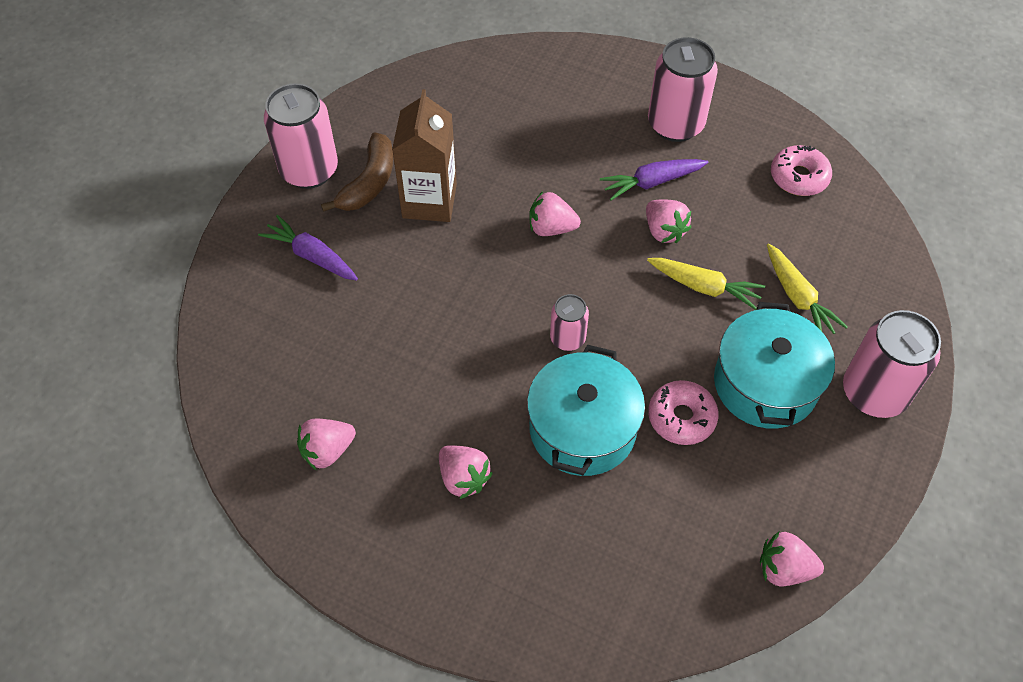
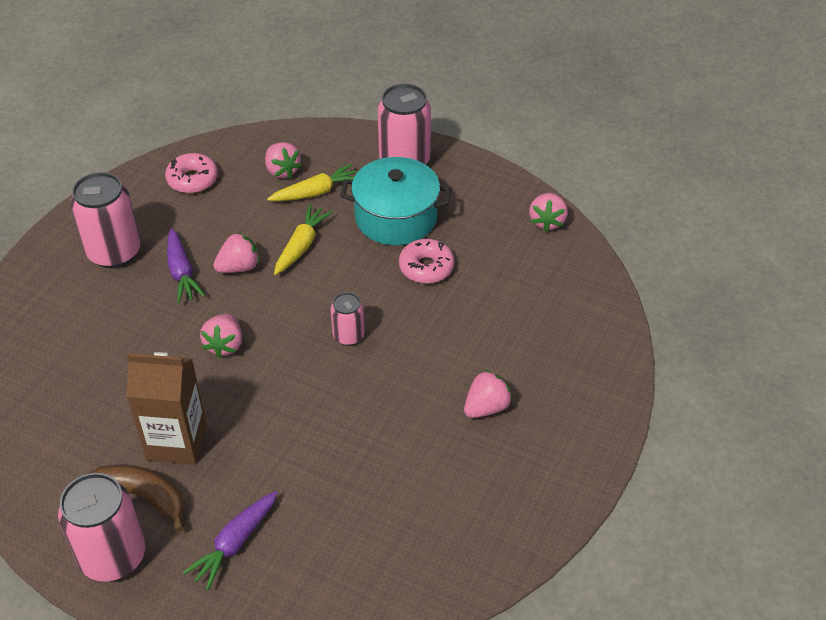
camera: 90 degrees left, 10 degrees down
pink strawberry [297,419,356,470] -> pink strawberry moved to [265,142,302,178]
turquoise pot [527,345,645,476] -> none

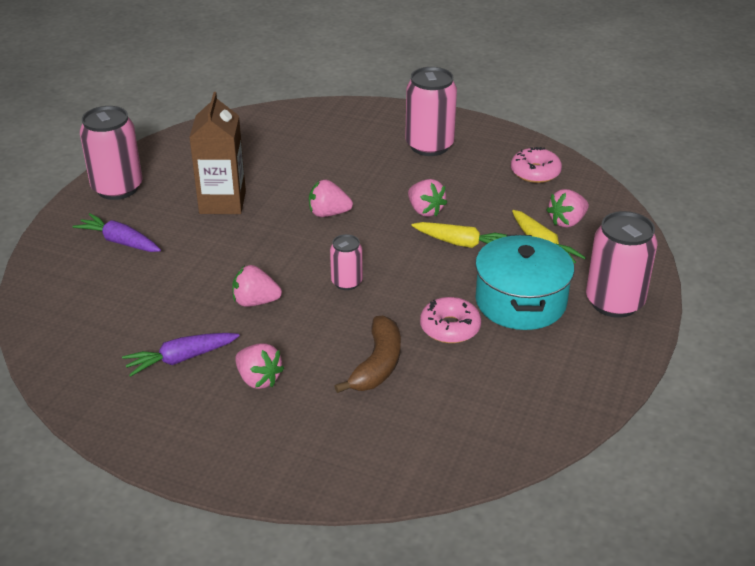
camera: 85 degrees right, 10 degrees down
brown banana [90,464,184,532] -> brown banana moved to [334,316,401,393]
purple carrot [167,228,205,303] -> purple carrot moved to [122,333,240,377]
pink strawberry [529,193,568,232] -> pink strawberry moved to [232,265,282,307]

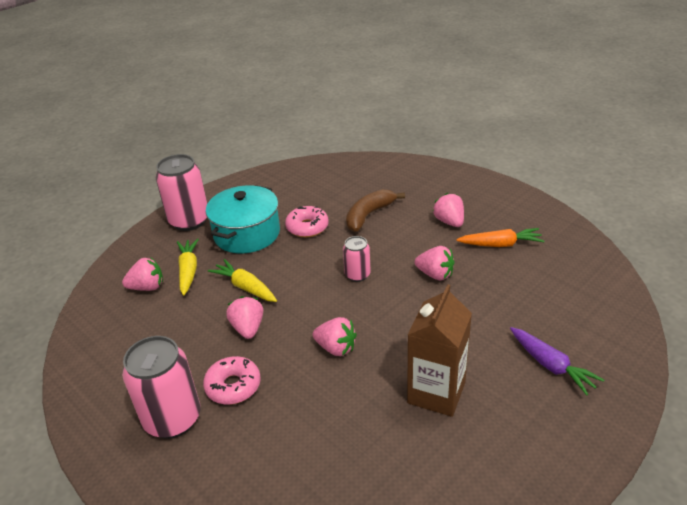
camera: 155 degrees left, 0 degrees up
pink can [80,106,143,200] -> none
purple carrot [122,333,240,377] -> orange carrot [456,228,544,247]
pink donut [511,147,562,183] -> pink donut moved to [203,356,261,405]

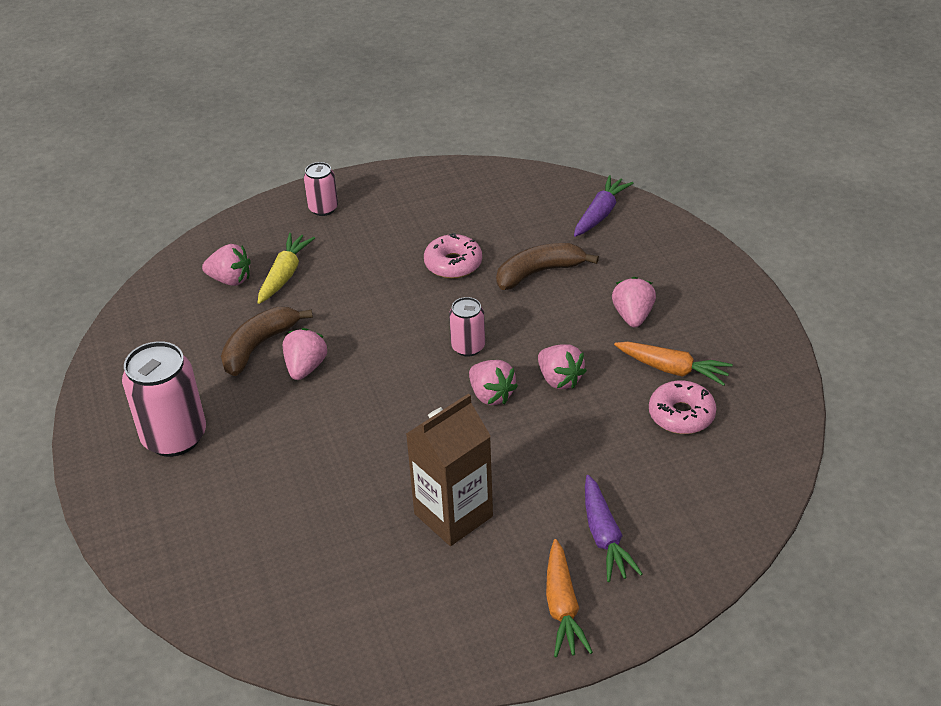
camera: 25 degrees right, 5 degrees up
pink can [155,154,207,231] -> pink can [304,162,338,216], size x0.55
pink donut [203,356,261,405] -> pink donut moved to [649,380,716,434]
turquoise pot [206,185,280,254] -> none
yellow carrot [208,259,277,302] -> none
pink strawberry [313,317,357,356] -> pink strawberry moved to [469,360,518,405]
none -> brown banana [221,307,313,376]
none -> orange carrot [546,539,593,658]
none -> purple carrot [574,175,633,237]

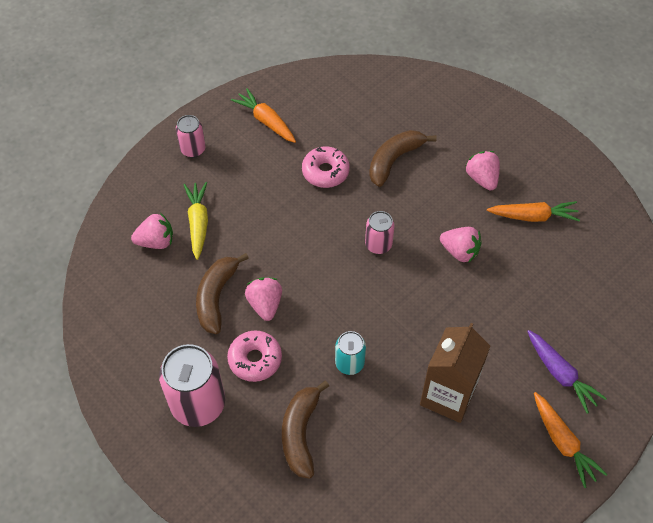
camera: 25 degrees left, 15 degrees up
pink strawberry [469,360,518,405] -> none
purple carrot [574,175,633,237] -> none
pink donut [649,380,716,434] -> pink donut moved to [227,331,282,382]
none -> orange carrot [231,88,296,143]
none -> brown banana [282,381,329,479]
none -> turquoise can [335,331,366,375]

